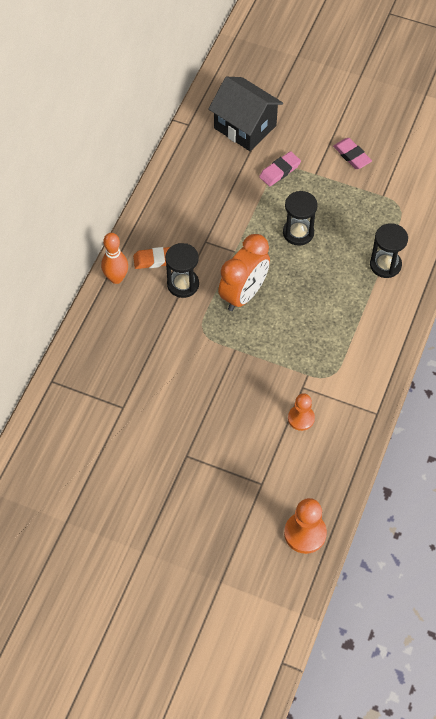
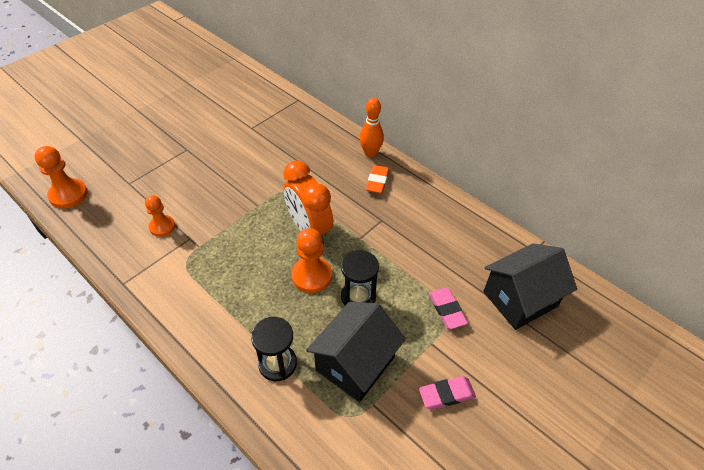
camera: 110 degrees right, 10 degrees down
black hourglass [165,243,199,298] -> none
none -> orange pawn [291,228,332,293]
none -> black house [306,302,406,402]

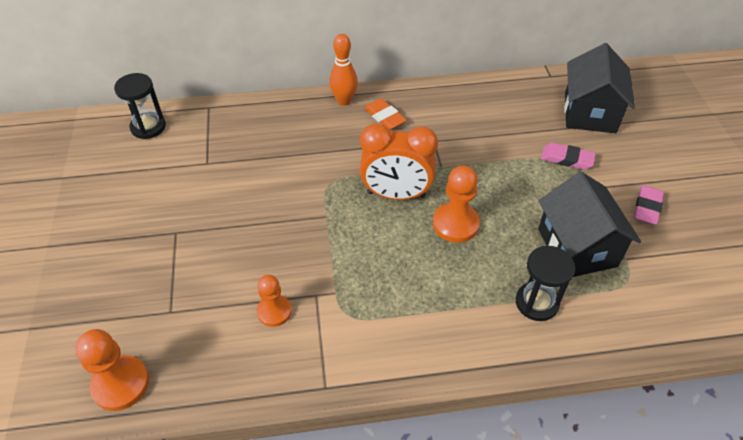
camera: 50 degrees left, 0 degrees up
black hourglass [341,250,379,305] -> black hourglass moved to [114,73,166,139]

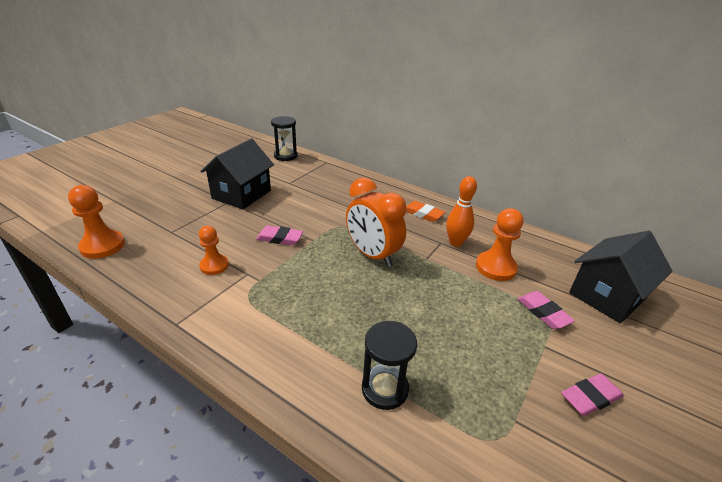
camera: 40 degrees right, 15 degrees down
orange bowling pin [329,34,358,106] -> orange bowling pin moved to [446,176,477,247]
orange eraser [364,98,407,130] -> orange eraser turned 60 degrees counterclockwise [406,201,445,222]
orange pawn [433,165,480,243] -> orange pawn moved to [476,208,524,281]
black house [538,172,641,277] -> black house moved to [200,138,274,209]
none -> pink eraser [256,226,303,245]

